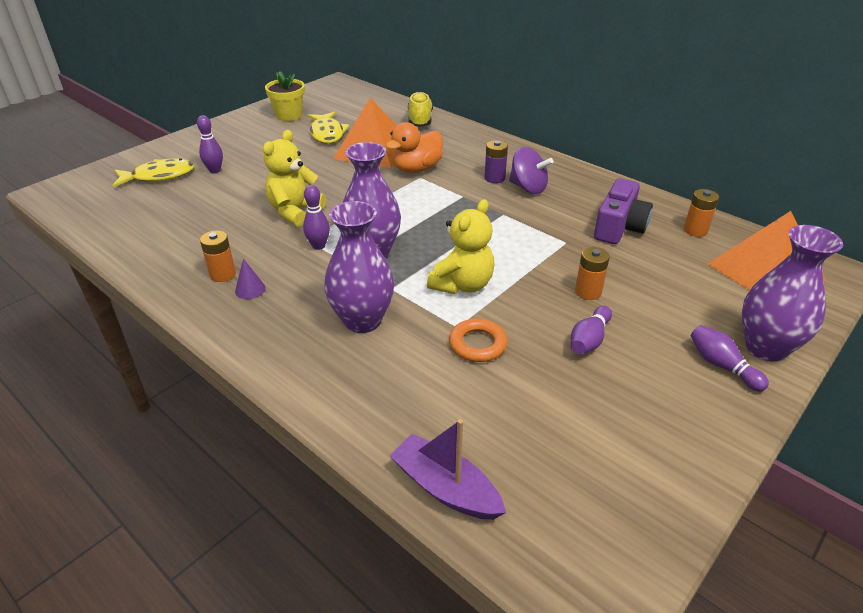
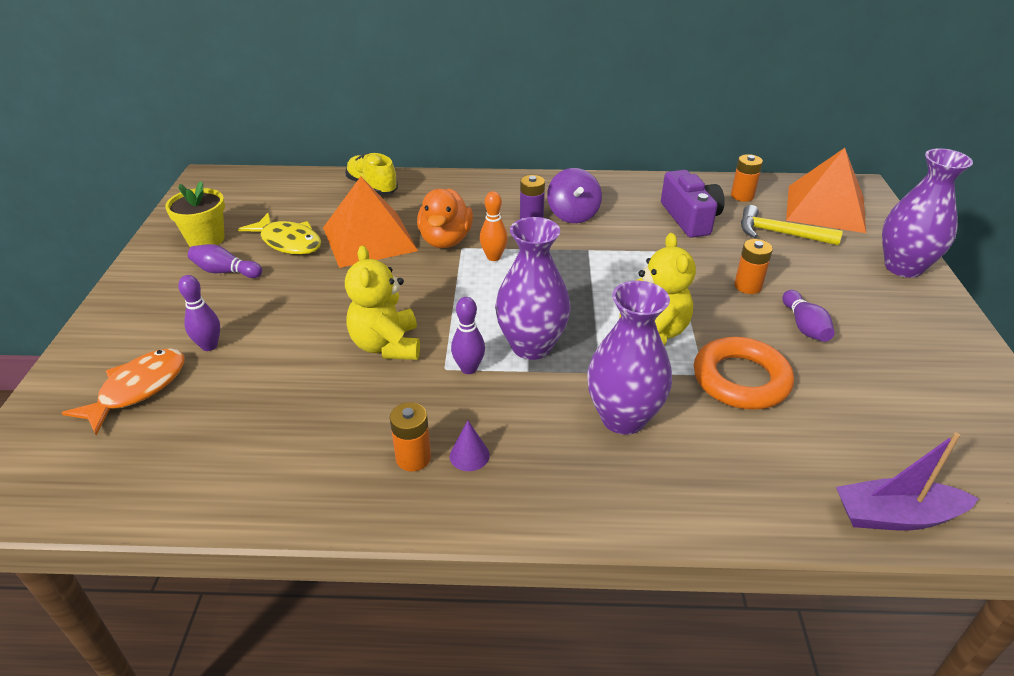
camera: 40 degrees left, 0 degrees up
yellow fish [113,158,194,187] -> orange fish [62,348,184,435]
orange ring [449,318,508,362] -> orange ring [694,337,794,410], size x1.53
purple spinning top [509,147,553,194] -> purple spinning top turned 90 degrees clockwise [547,168,602,223]
purple bowling pin [691,325,769,391] -> purple bowling pin moved to [188,244,262,278]
none -> orange bowling pin [480,191,508,261]
none -> yellow hammer [741,205,843,245]

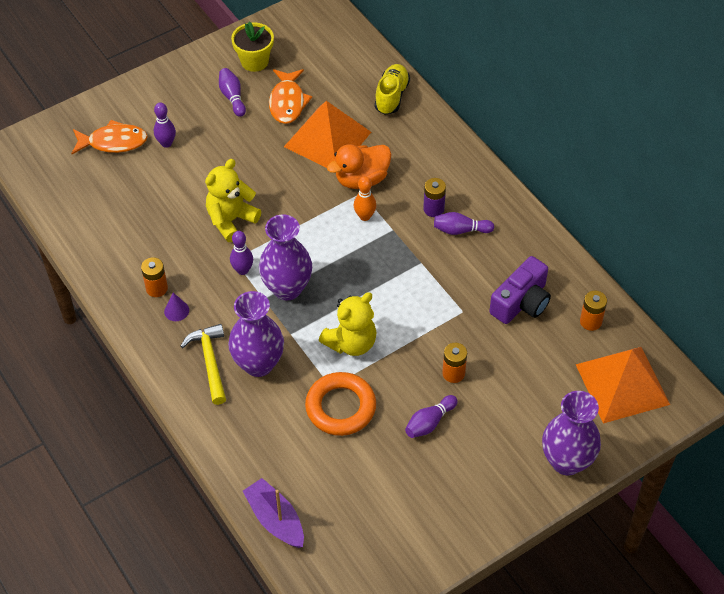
camera: 55 degrees right, 15 degrees up
yellow fish [238,213,321,255] -> orange fish [269,69,312,124]
purple spinning top [547,168,602,223] -> purple bowling pin [434,212,494,235]
yellow hammer [741,205,843,245] -> yellow hammer moved to [180,324,226,405]

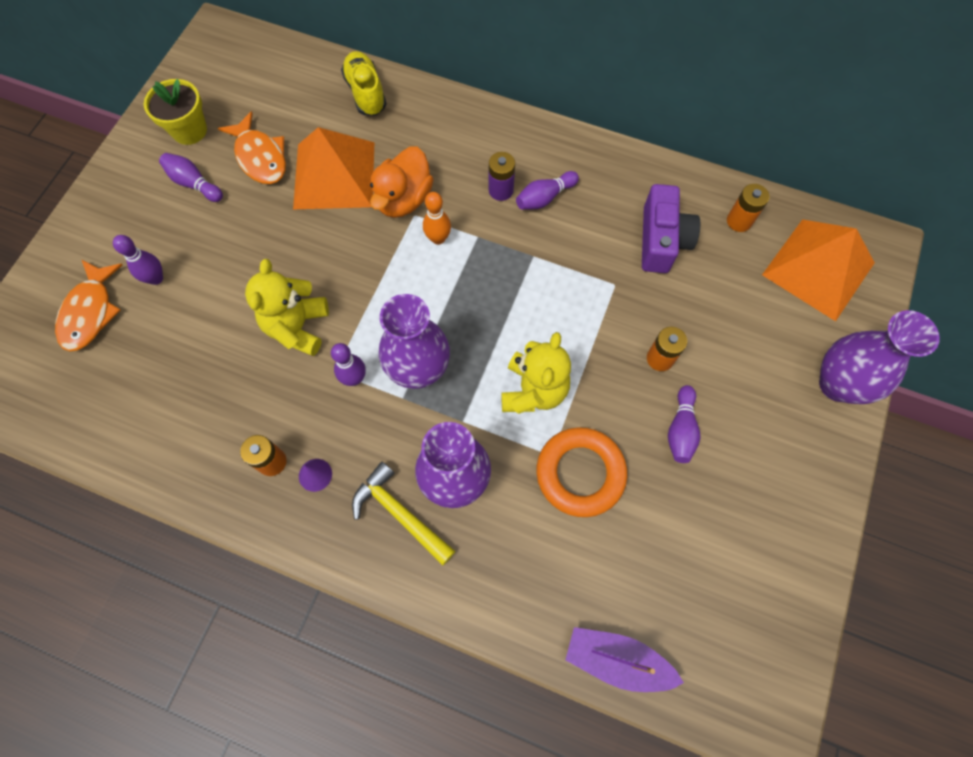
camera: 35 degrees left, 15 degrees up
orange fish [71,120,148,154] -> orange fish turned 135 degrees clockwise [55,260,123,351]

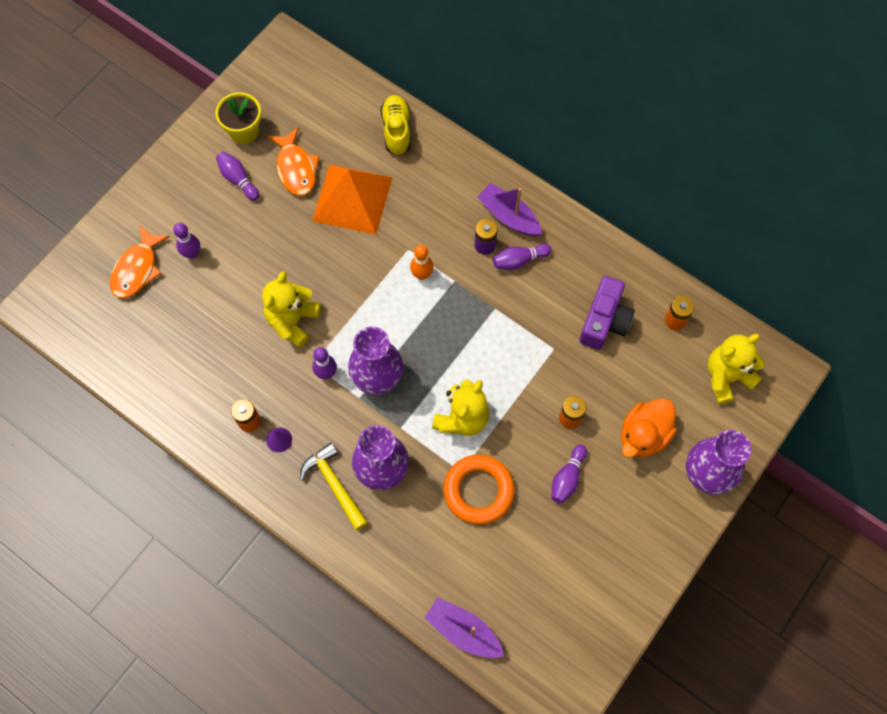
camera: 15 degrees right, 0 degrees up
orange duck [370,146,434,218] -> orange duck moved to [621,398,677,458]
orange pyramid [762,219,875,321] -> yellow teddy bear [707,334,765,404]
none -> purple boat [477,183,542,236]

